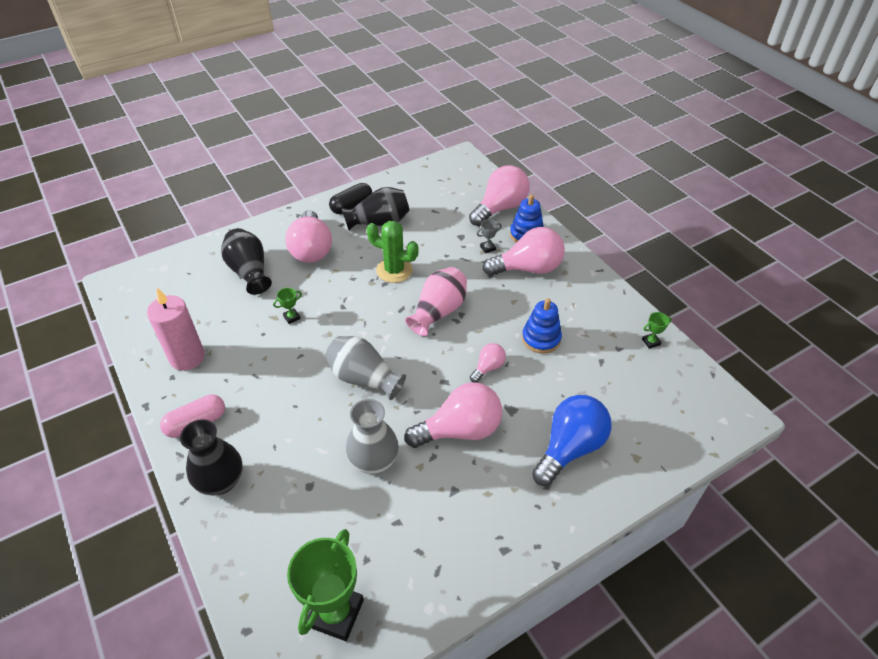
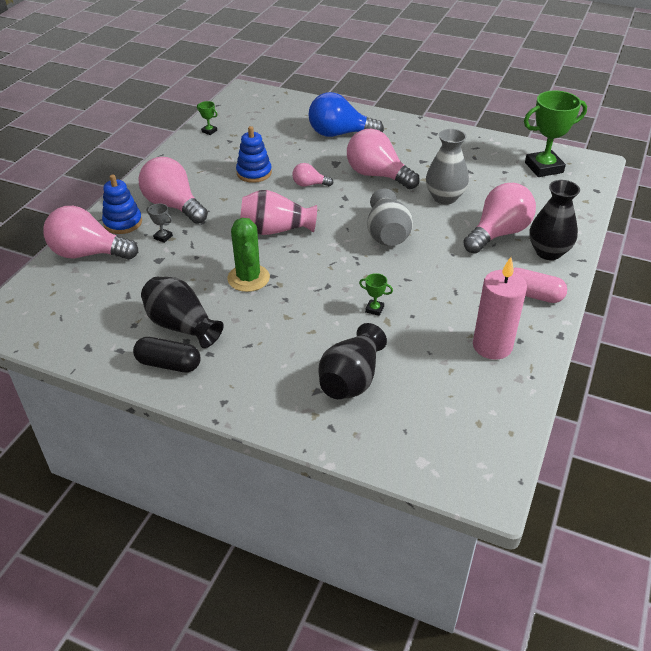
camera: 125 degrees left, 5 degrees down
pink light bulb [285,210,332,263] -> pink light bulb moved to [463,183,536,253]

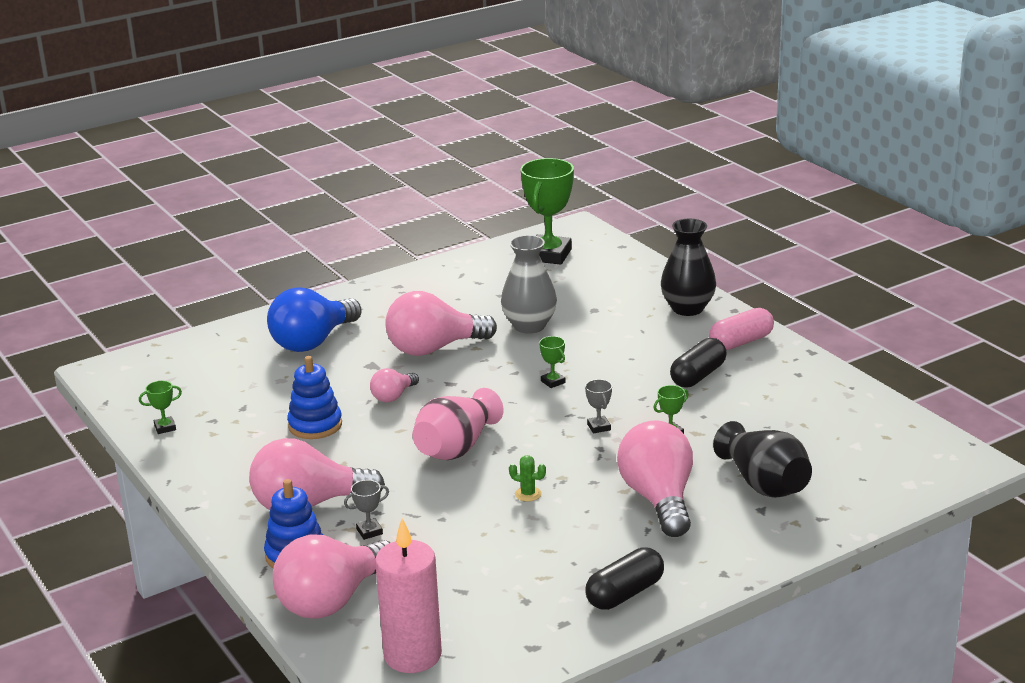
camera: 55 degrees left, 15 degrees down
black vase [141,277,224,348] -> none
green cactus [227,218,270,292] -> green cactus [509,455,546,502], size x0.45
grey vase [367,189,413,246] -> green trophy [539,336,566,388]
pink light bulb [463,183,536,253] -> pink light bulb moved to [617,421,693,537]
pink candle [473,257,527,360] -> pink candle moved to [375,518,442,673]
none -> grey trophy [585,379,612,433]
none -> black capsule [670,338,727,388]

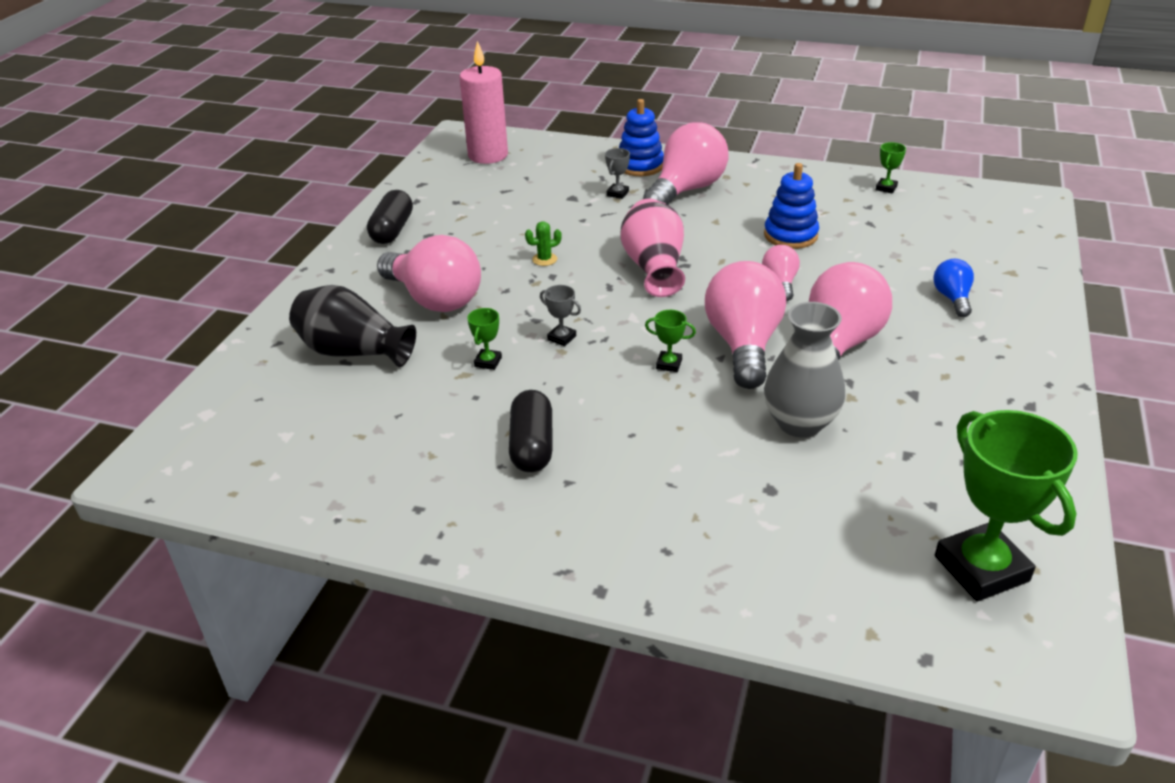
camera: 140 degrees right, 10 degrees up
blue light bulb [267,287,362,352] -> blue light bulb [933,259,974,317], size x0.50
pink light bulb [273,535,391,619] -> pink light bulb moved to [705,261,786,389]
black vase [661,219,716,316] -> none
pink capsule [709,308,774,350] -> none

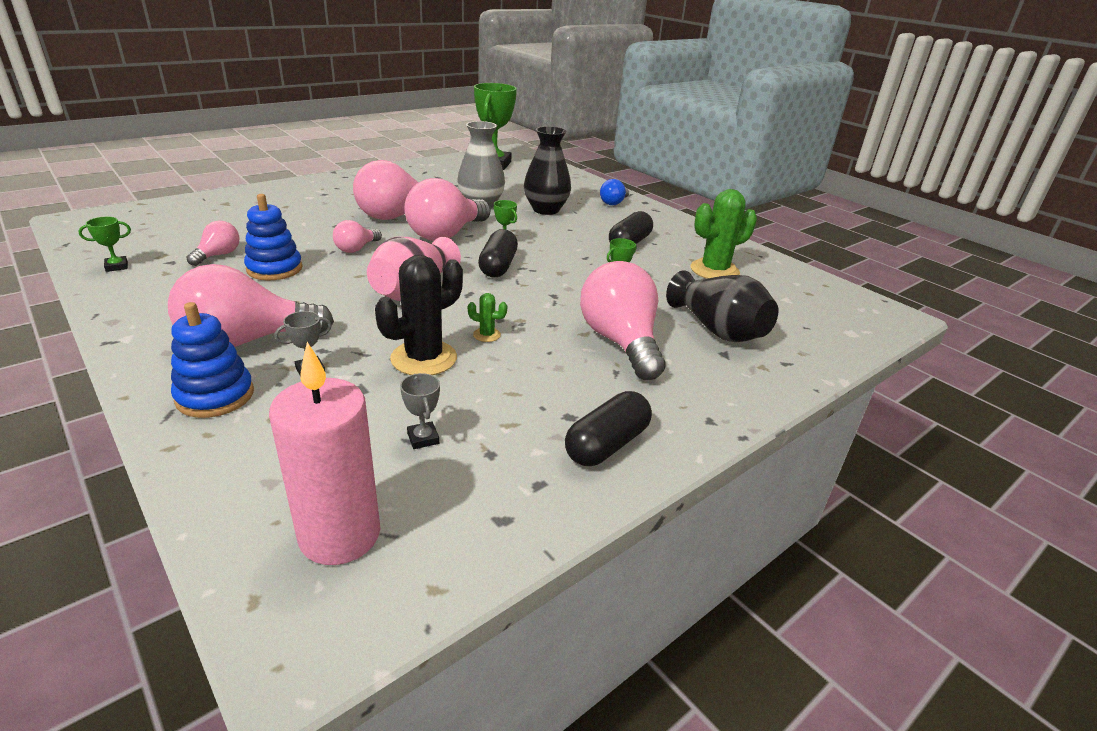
camera: 150 degrees left, 5 degrees down
grey trophy [540,285,581,346] -> grey trophy moved to [400,373,440,449]
blue light bulb [933,259,974,317] -> blue light bulb moved to [600,179,629,205]
none -> pink light bulb [186,221,240,266]
none -> black cactus [375,255,463,375]
none -> black capsule [478,229,518,277]
none -> black vase [524,126,571,215]
none -> green cactus [691,189,757,279]

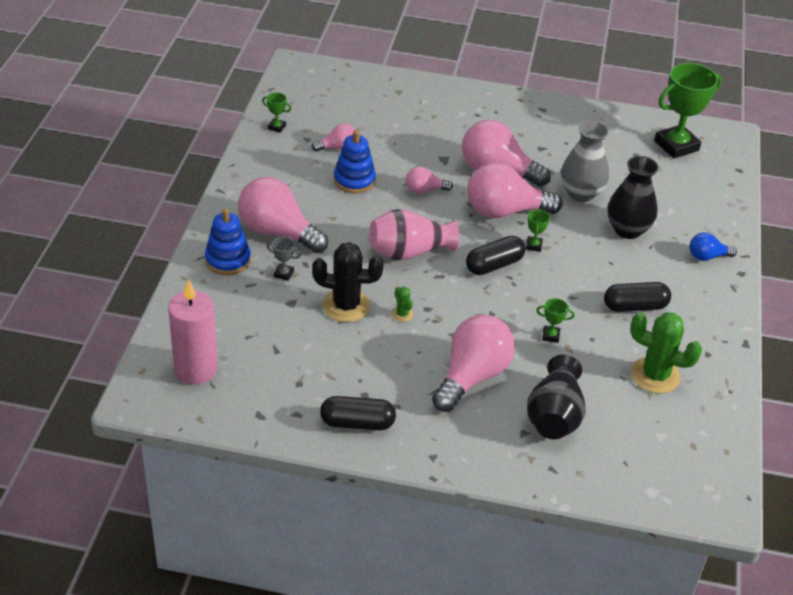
camera: 50 degrees right, 10 degrees up
grey trophy [400,373,440,449] -> none

